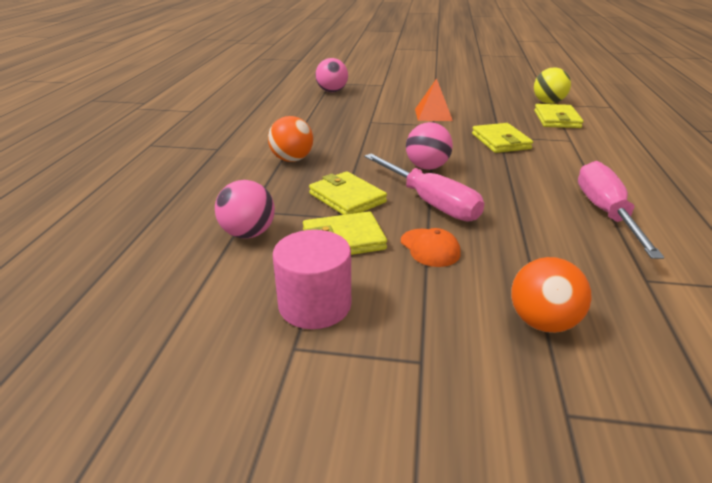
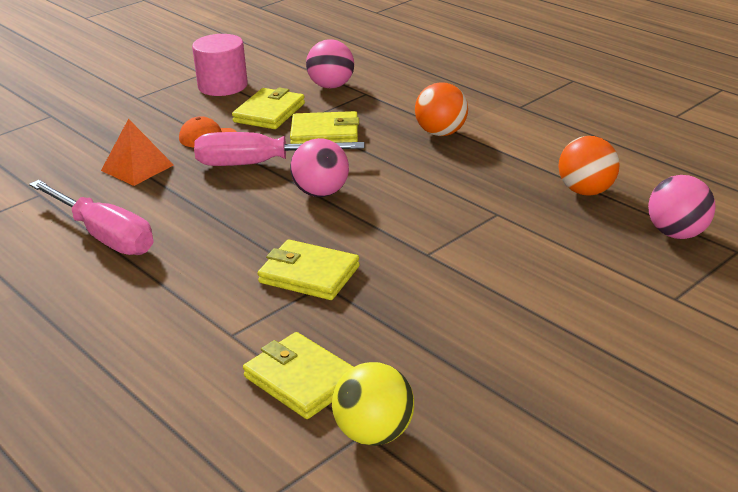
camera: 130 degrees right, 0 degrees up
orange pyramid [415,78,453,121] -> orange pyramid moved to [101,119,174,186]
orange ball [511,257,592,333] -> orange ball moved to [558,136,620,196]

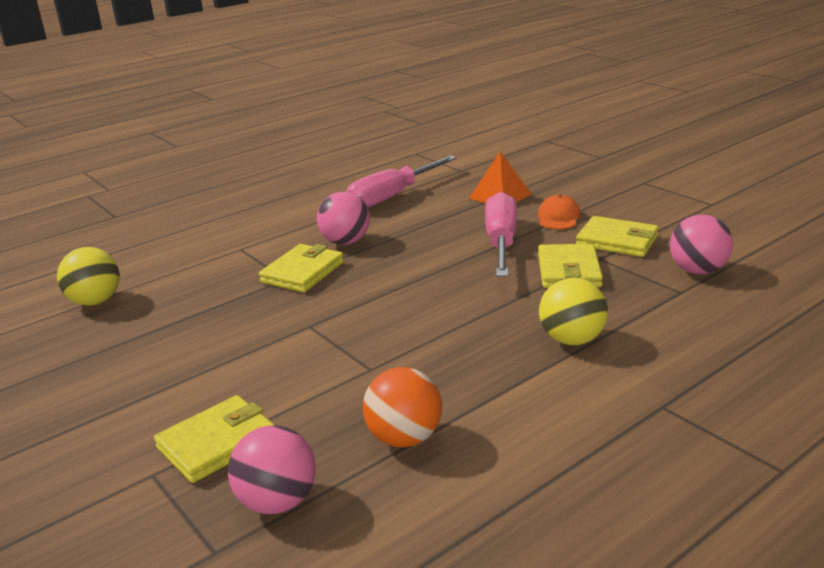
camera: 95 degrees right, 5 degrees down
pink cylinder [192,34,248,96] -> none
yellow wallet [243,332,353,419] -> yellow wallet moved to [154,395,274,483]
pink ball [290,138,349,197] -> pink ball moved to [317,192,370,245]
orange ball [415,82,468,136] -> yellow ball [539,277,608,345]

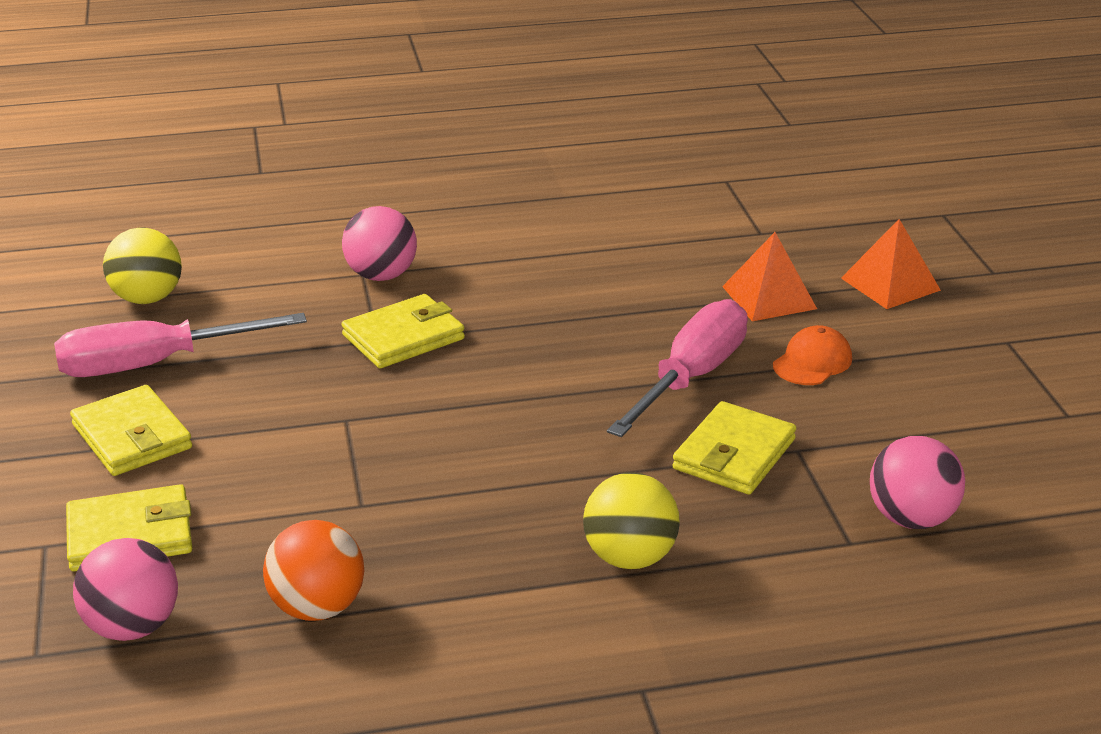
camera: 25 degrees right, 5 degrees up
pink ball [317,192,370,245] -> pink ball moved to [342,206,417,281]
pink screwdriver [346,155,457,207] -> pink screwdriver moved to [54,313,307,377]
yellow wallet [576,216,659,257] -> yellow wallet moved to [70,385,192,476]
none -> orange pyramid [841,219,941,309]

